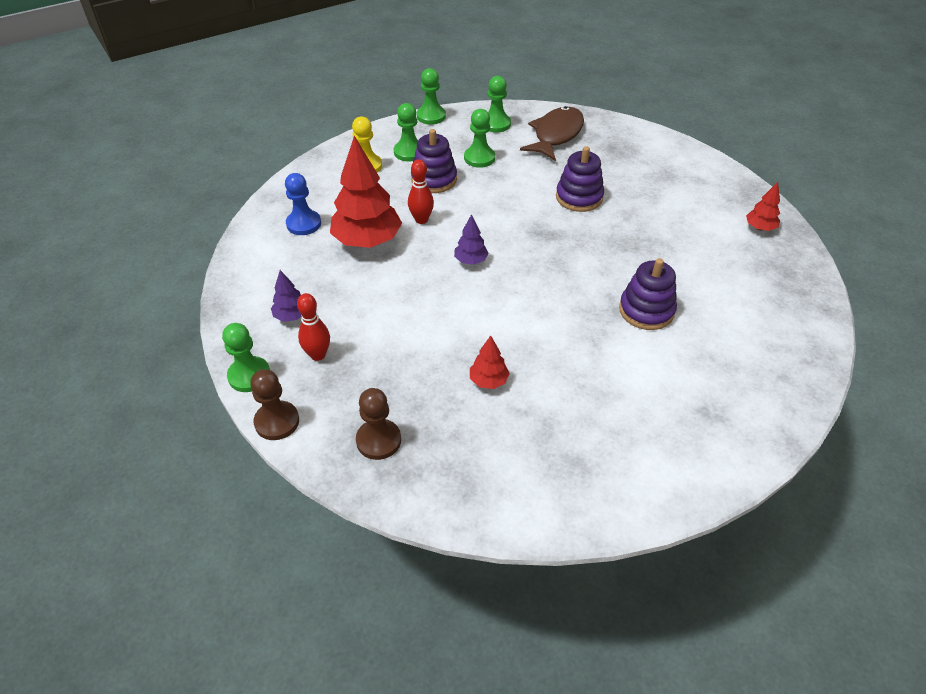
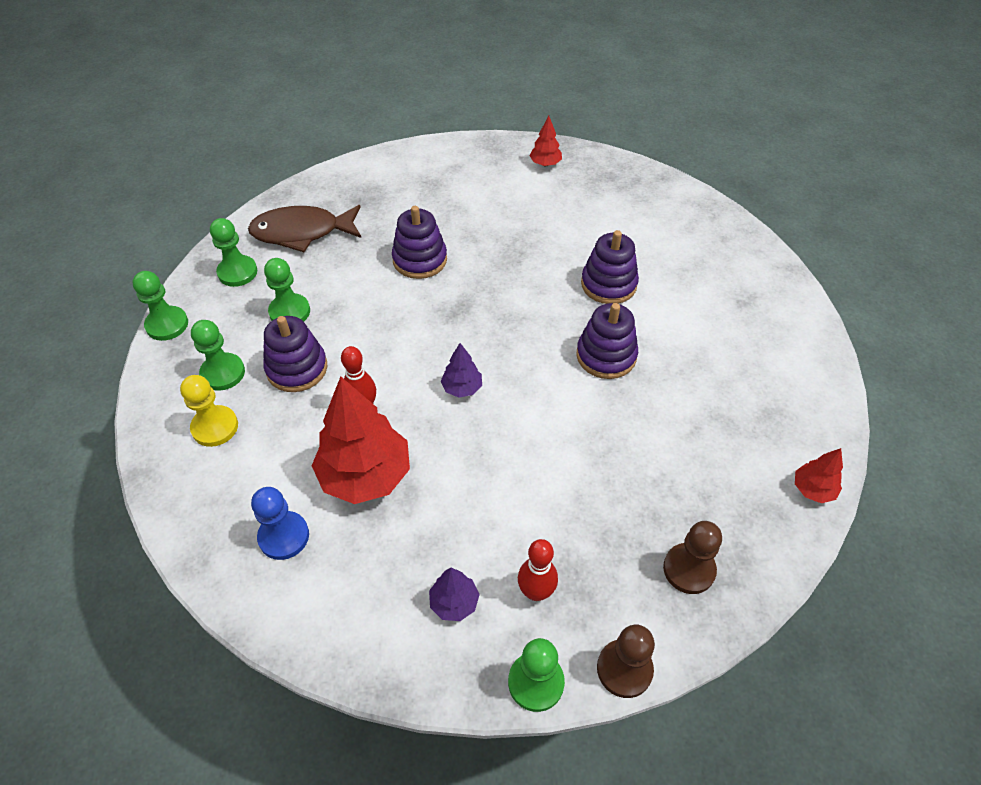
camera: 65 degrees left, 5 degrees up
red tree [470,336,510,389] -> red tree moved to [795,448,843,503]
brown fish [520,106,584,161] -> brown fish turned 60 degrees counterclockwise [248,205,361,252]
none -> purple stacking toy [576,303,638,379]

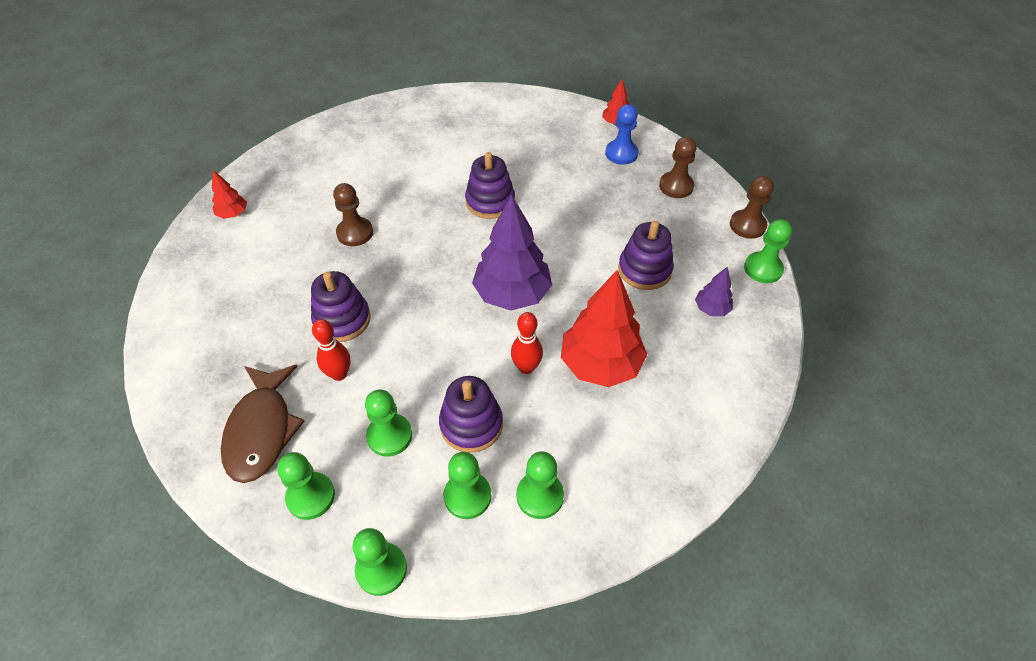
camera: 85 degrees left, 0 degrees up
yellow pawn [180,375,238,447] -> green pawn [516,451,564,519]
blue pawn [251,487,309,560] -> blue pawn moved to [605,104,639,165]
purple tree [441,343,482,398] -> purple tree [472,195,552,311], size x2.12
red bowling pin [518,539,558,601] -> red bowling pin moved to [312,319,350,381]
purple stacking toy [581,230,639,304] -> purple stacking toy moved to [618,221,674,290]
none -> brown pawn [333,183,373,246]

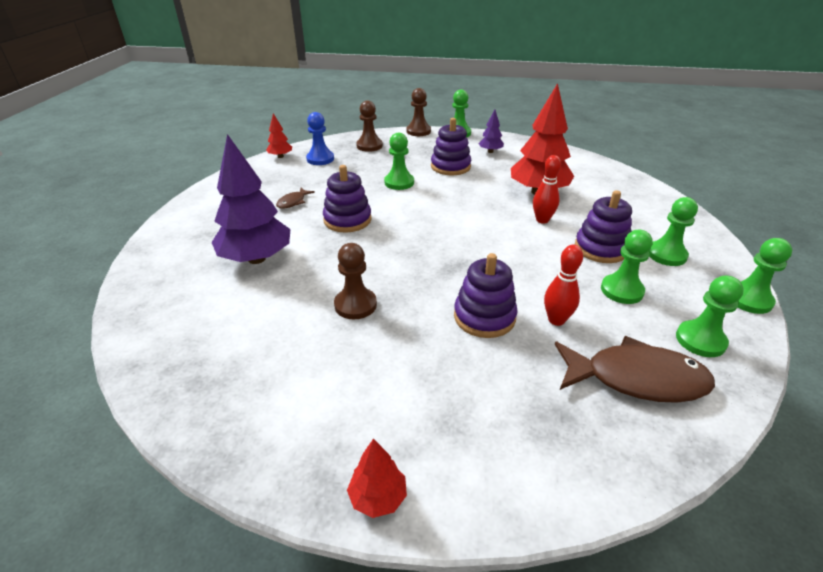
camera: 80 degrees left, 15 degrees down
red tree [212,170,247,219] -> red tree moved to [347,438,407,518]
purple tree [472,195,552,311] -> purple tree moved to [212,134,290,264]
green pawn [516,451,564,519] -> green pawn moved to [384,133,414,190]
none -> brown fish [276,188,315,209]

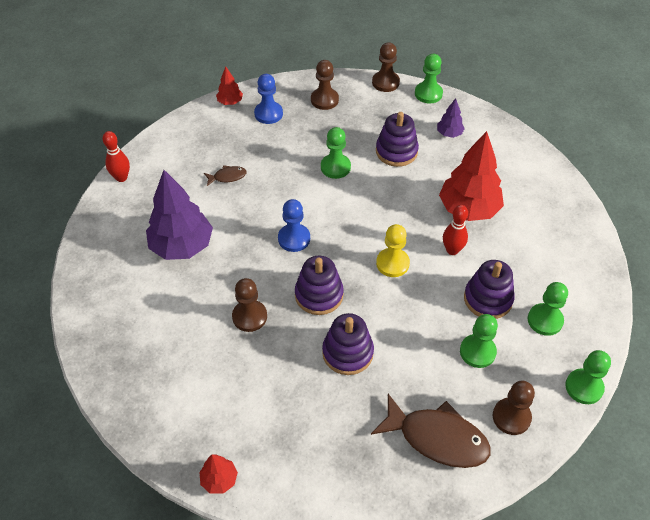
camera: 15 degrees right, 15 degrees up
brown fish [276,188,315,209] -> brown fish turned 150 degrees counterclockwise [204,165,247,186]
purple stacking toy [323,165,372,233] -> purple stacking toy moved to [295,256,344,315]
red bowling pin [544,245,583,326] -> red bowling pin moved to [103,131,130,182]
green pawn [676,275,744,357] -> brown pawn [493,381,535,435]
none -> blue pawn [278,199,310,252]
none -> yellow pawn [376,224,410,277]

